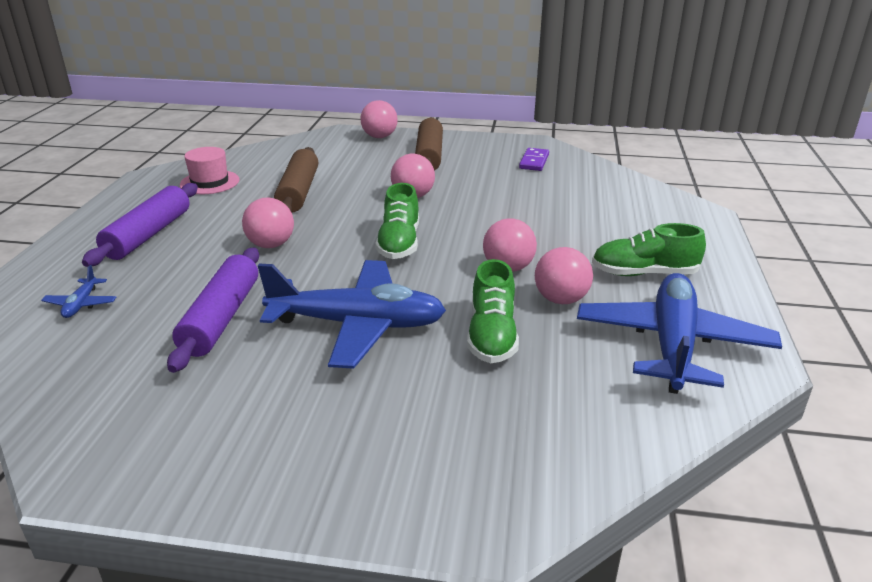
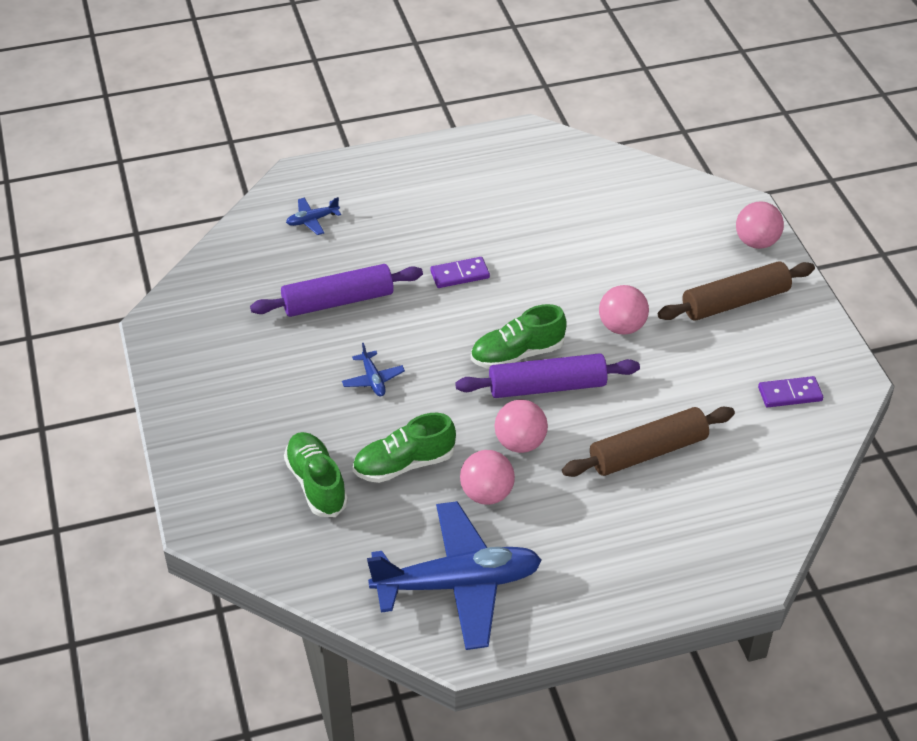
camera: 65 degrees right, 15 degrees up
purple rolling pin [82,183,198,267] -> purple rolling pin moved to [455,353,640,398]
pink hat [180,147,239,194] -> none
pink ball [242,197,294,248] -> purple domino [430,257,490,288]
blue plane [258,260,446,369] -> blue plane [342,343,405,396], size x0.40
brown rolling pin [274,147,318,213] -> brown rolling pin moved to [562,407,735,477]
green shoe [592,223,706,276] -> green shoe moved to [284,432,348,517]

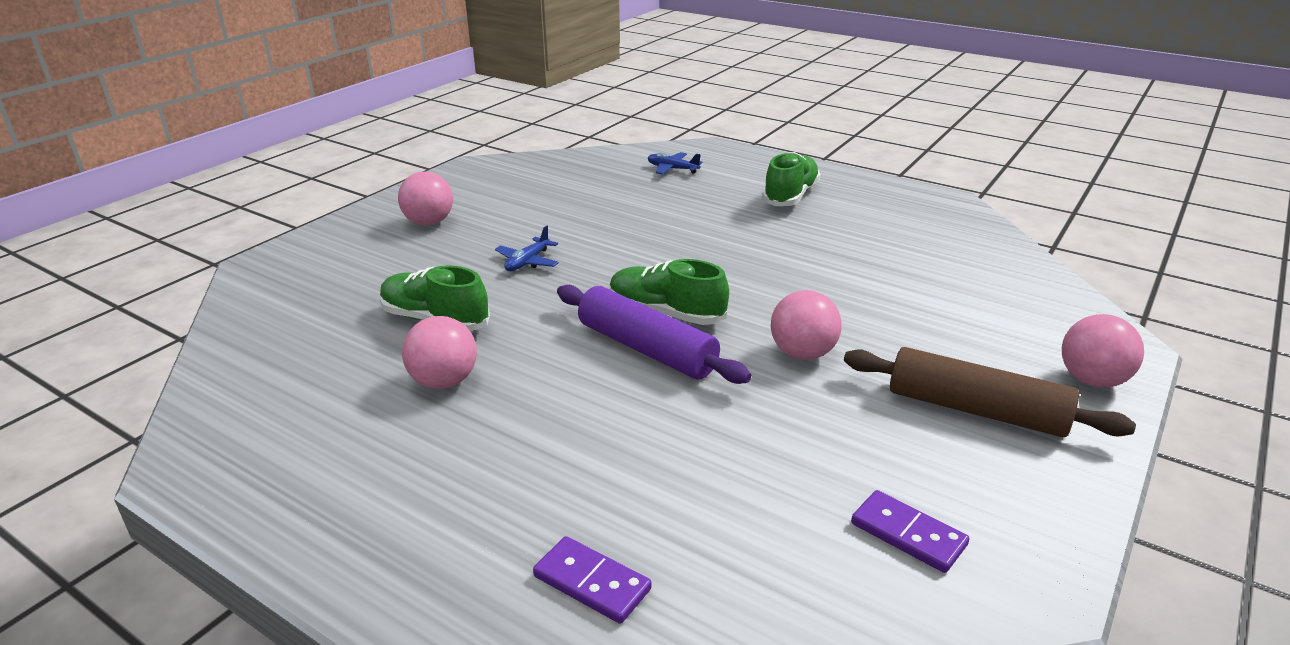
camera: 50 degrees right, 15 degrees down
purple rolling pin [250,264,423,317] -> none
green shoe [284,432,348,517] -> green shoe moved to [762,152,821,206]
blue plane [367,501,542,650] -> none
purple domino [430,257,490,288] -> purple domino moved to [533,536,652,624]
pink ball [494,399,548,453] -> pink ball moved to [398,171,453,225]
brown rolling pin [562,407,735,477] -> none

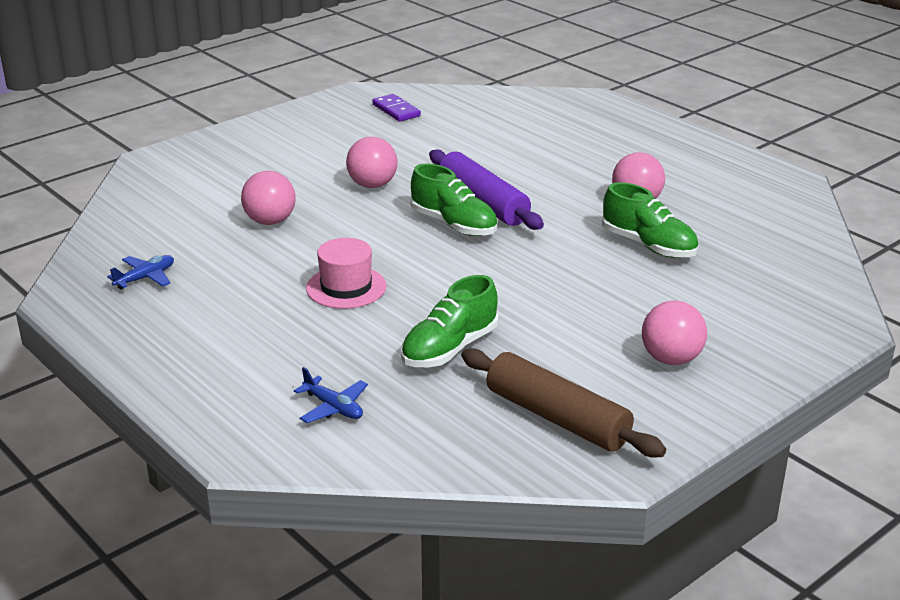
camera: 165 degrees left, 0 degrees up
blue plane [495,226,559,271] -> blue plane moved to [107,255,174,289]
purple domino [533,536,652,624] -> none
green shoe [762,152,821,206] -> green shoe moved to [401,275,499,367]
brown rolling pin [844,347,1136,437] -> brown rolling pin moved to [461,348,666,458]
pink ball [1062,314,1144,387] -> pink ball moved to [241,171,296,225]
none -> pink hat [306,238,386,309]

